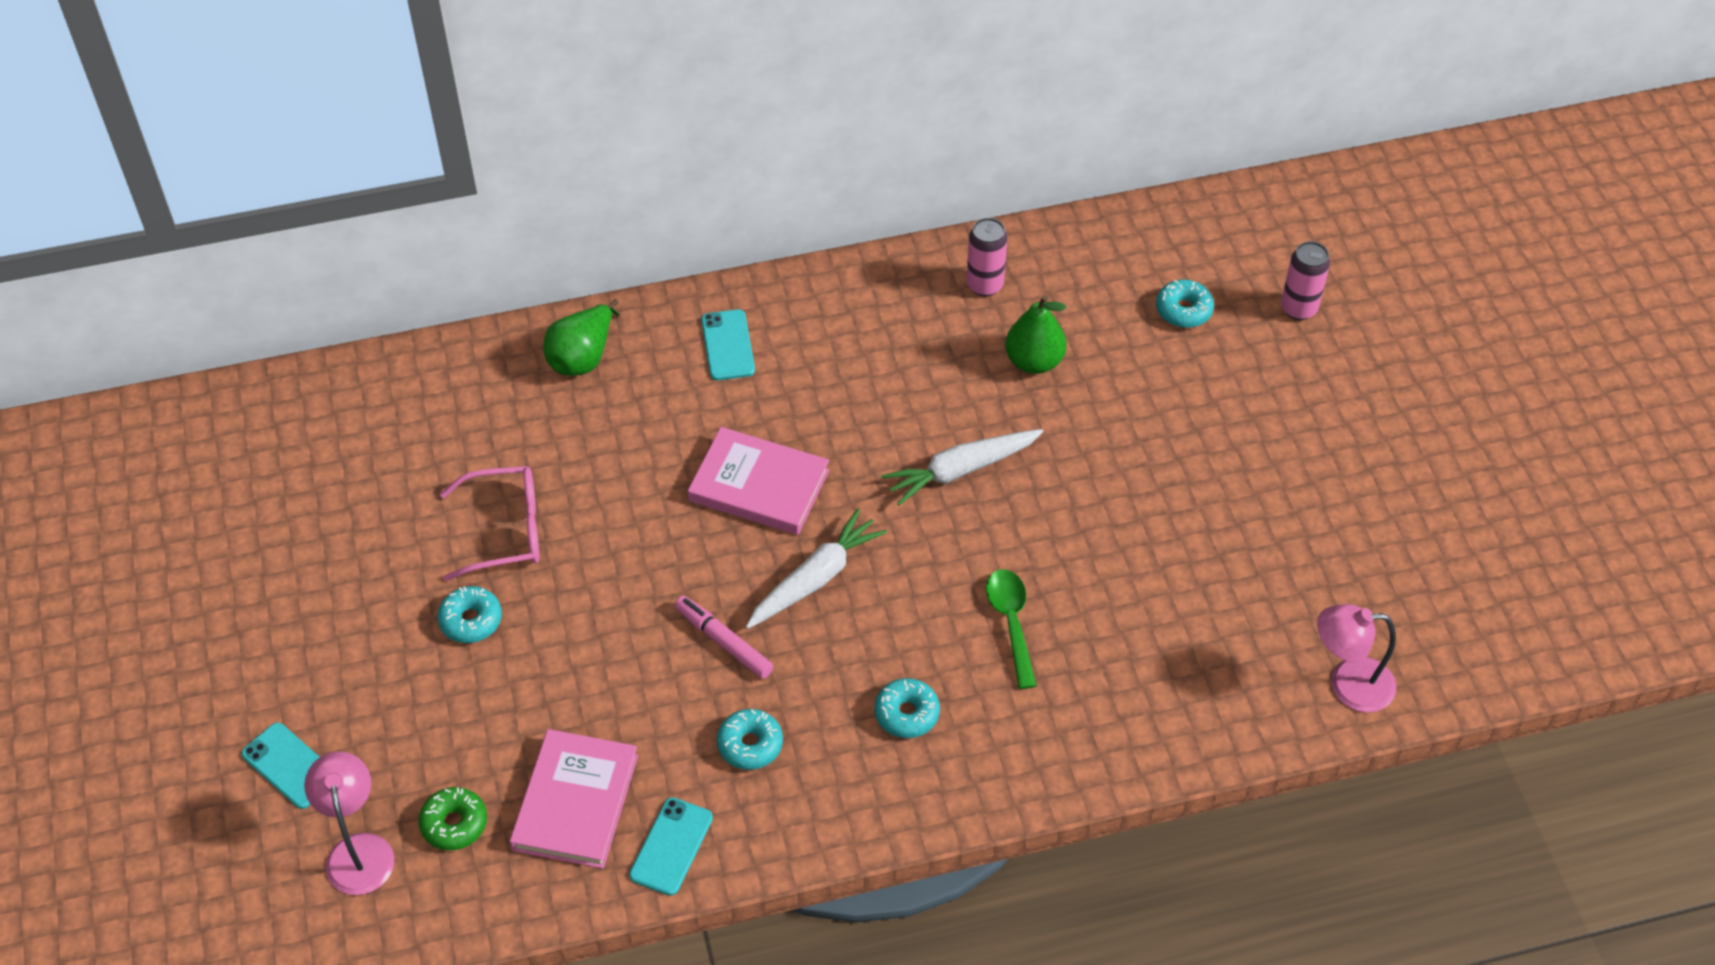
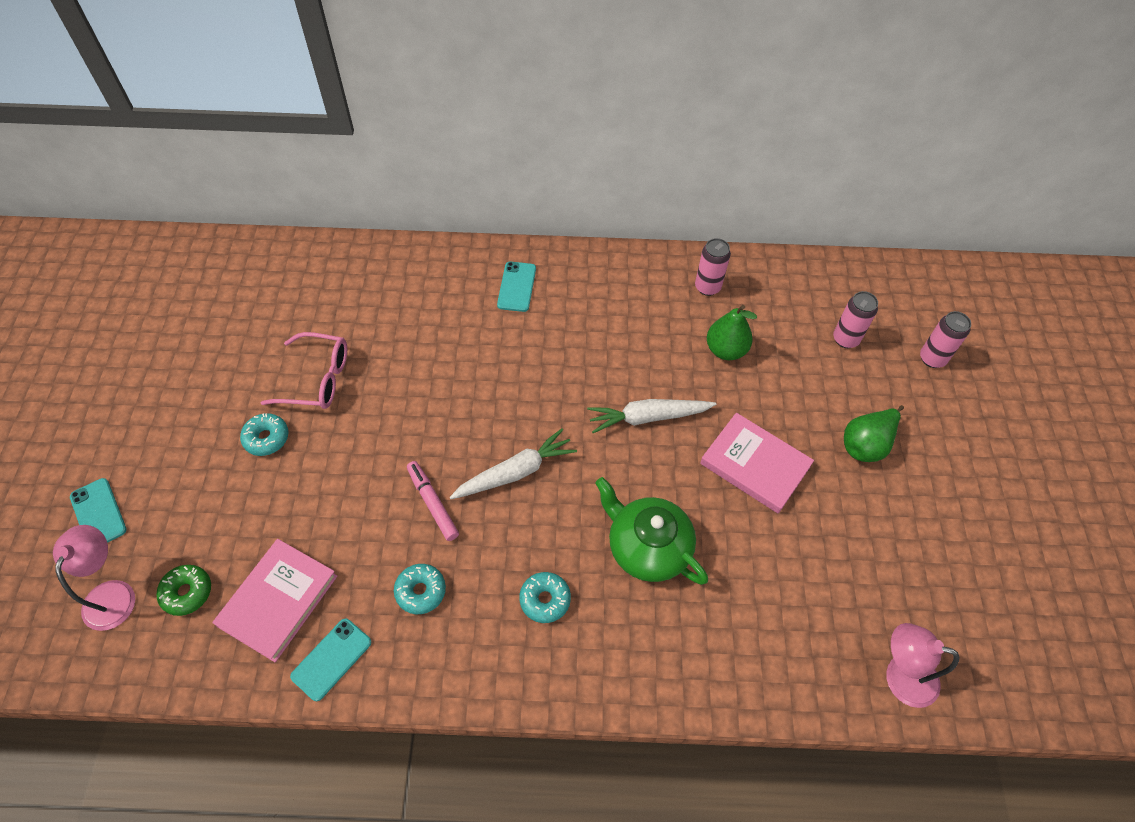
camera: 15 degrees right, 5 degrees up
green pear [544,299,620,376] -> green pear moved to [844,405,904,462]
pink book [688,427,829,535] -> pink book moved to [700,413,814,514]
green spoon [986,569,1037,689] -> green teapot [595,477,708,585]
turquoise donut [1156,280,1214,328] -> pink can [833,291,878,348]

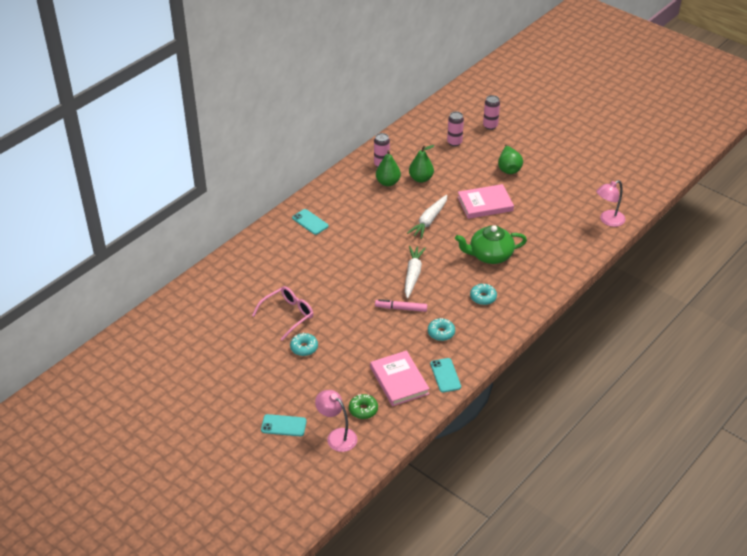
camera: 50 degrees left, 15 degrees down
none -> green pear [376,150,401,186]

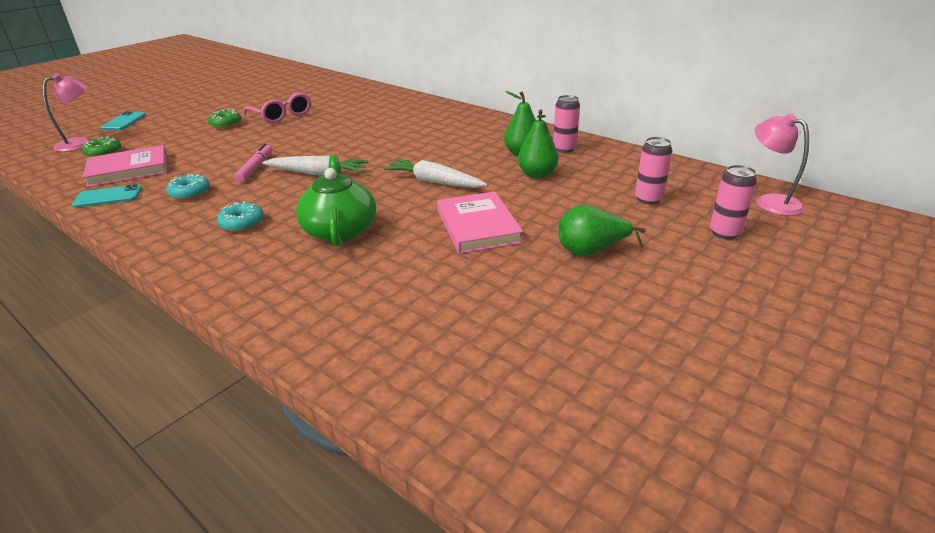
camera: 90 degrees right, 10 degrees down
turquoise donut [290,333,318,356] -> green donut [208,109,241,128]
turquoise phone [292,209,329,235] -> none
pink lamp [596,180,625,227] -> pink lamp moved to [755,114,809,216]

